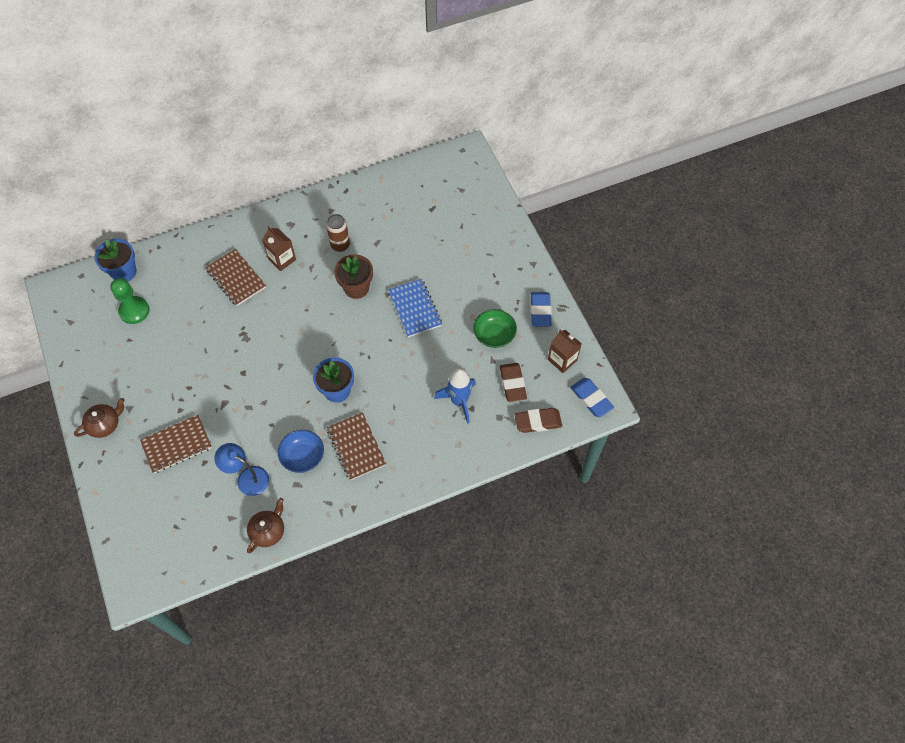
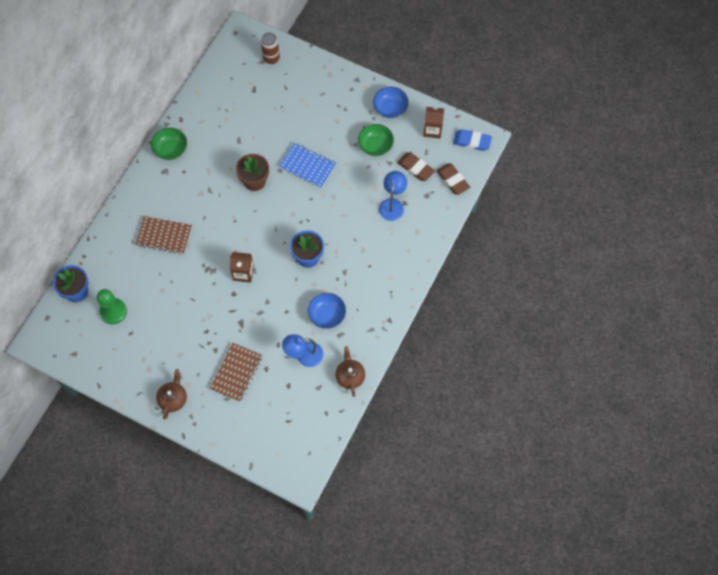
camera: 40 degrees left, 5 degrees up
brown carton [262,226,296,271] -> brown carton moved to [230,252,254,283]
brown can [326,214,350,252] -> brown can moved to [261,33,280,64]
brown notebook [327,412,386,480] -> none
blue rocket [434,368,476,424] -> blue lamp [379,171,407,221]
brown eraser [515,408,562,433] -> brown eraser turned 75 degrees counterclockwise [436,163,470,195]
blue eraser [530,292,552,326] -> blue bowl [373,87,409,118]
none -> green bowl [151,128,187,160]

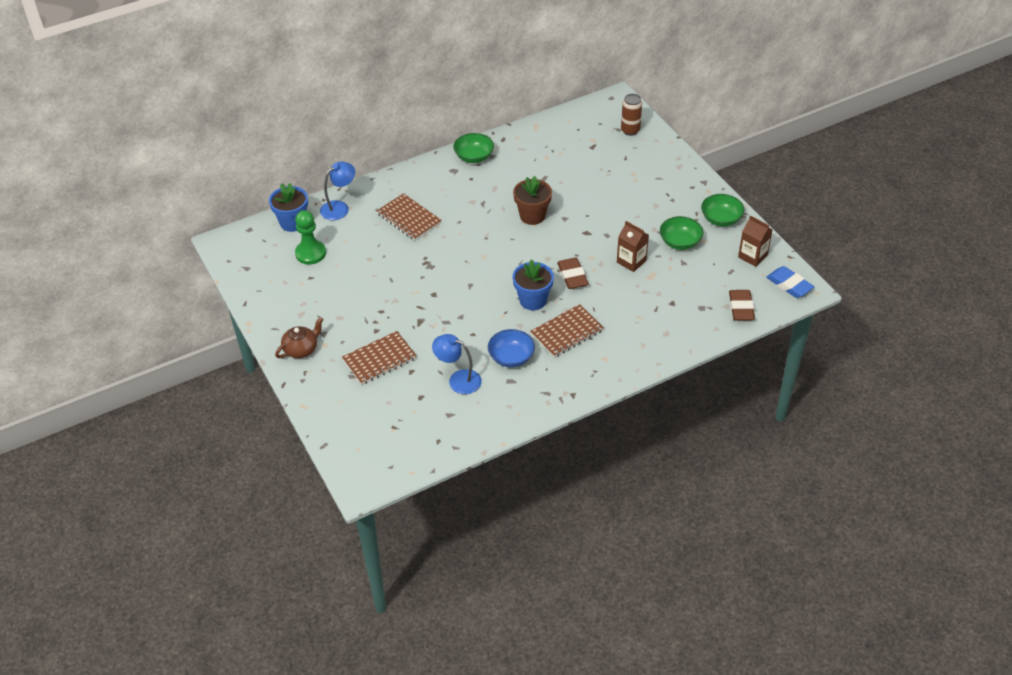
camera: 35 degrees right, 20 degrees down
brown carton [230,252,254,283] -> brown carton moved to [617,221,649,272]
blue notebook [279,143,336,188] -> none
brown teapot [335,347,365,397] -> none
blue bowl [373,87,409,118] -> green bowl [701,194,745,226]
blue lamp [379,171,407,221] -> blue lamp moved to [320,162,355,220]
brown eraser [397,152,435,181] -> brown eraser moved to [557,258,589,289]
none -> brown notebook [530,304,604,357]

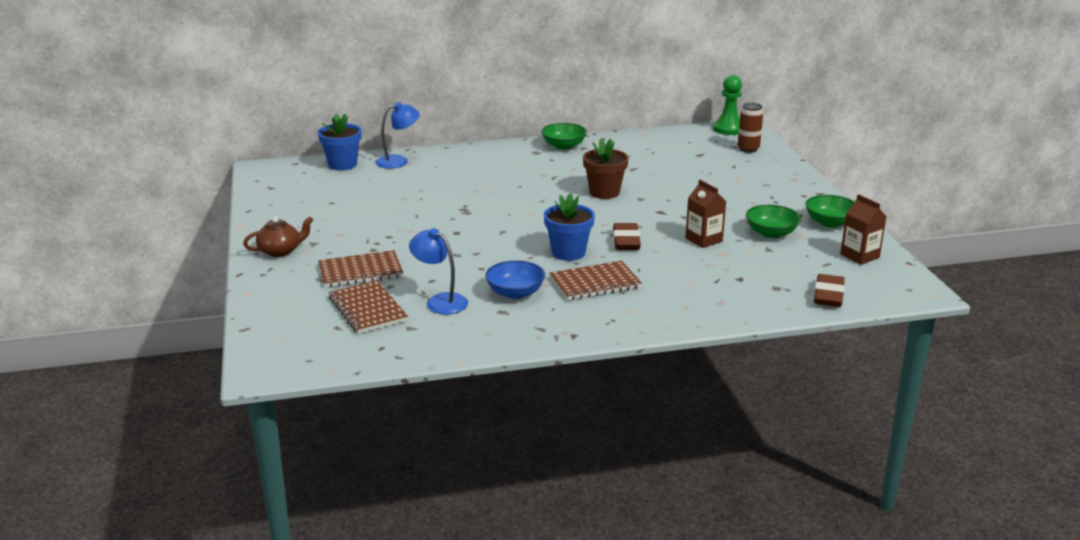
camera: 15 degrees right, 20 degrees down
green pawn [295,210,326,265] -> green pawn moved to [713,75,742,135]
brown notebook [377,193,442,240] -> brown notebook moved to [329,280,408,334]
blue eraser [766,266,814,298] -> none

